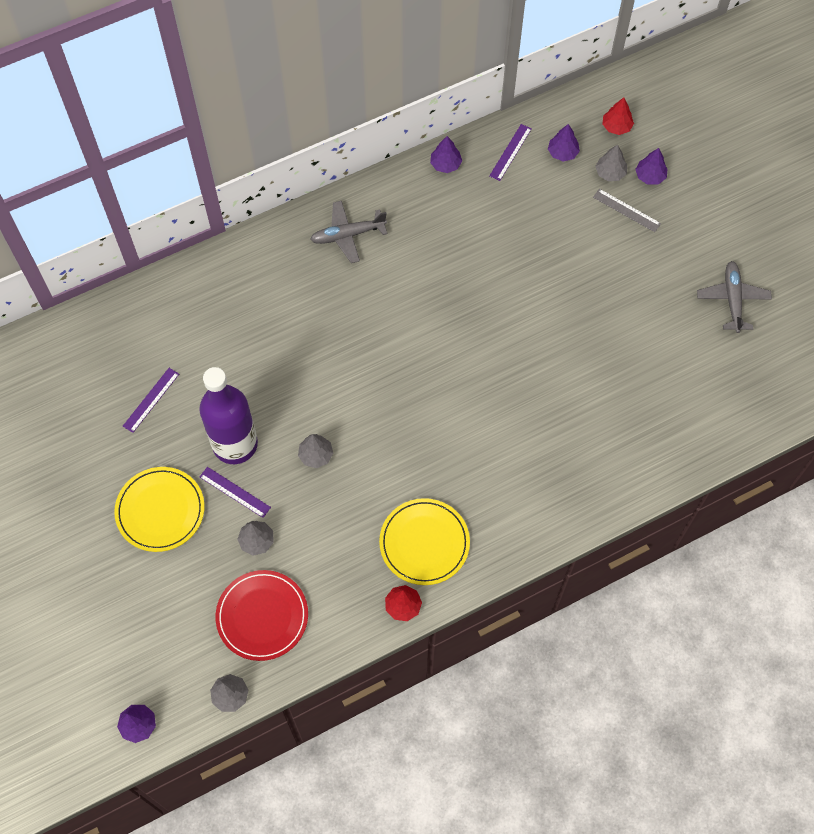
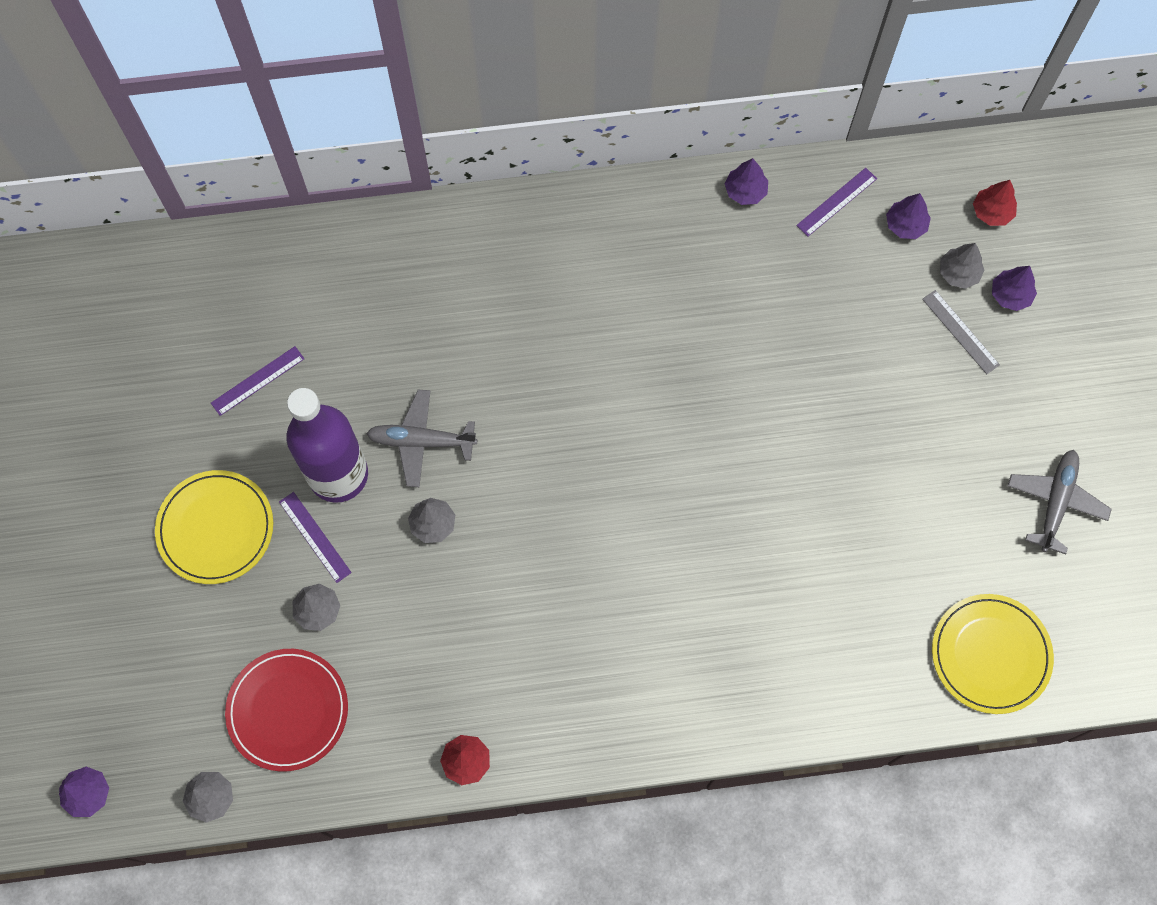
camera: 20 degrees right, 5 degrees up
grey plane [310,201,388,263] -> grey plane moved to [366,390,477,487]
yellow plate [379,498,470,585] -> yellow plate moved to [932,594,1054,714]

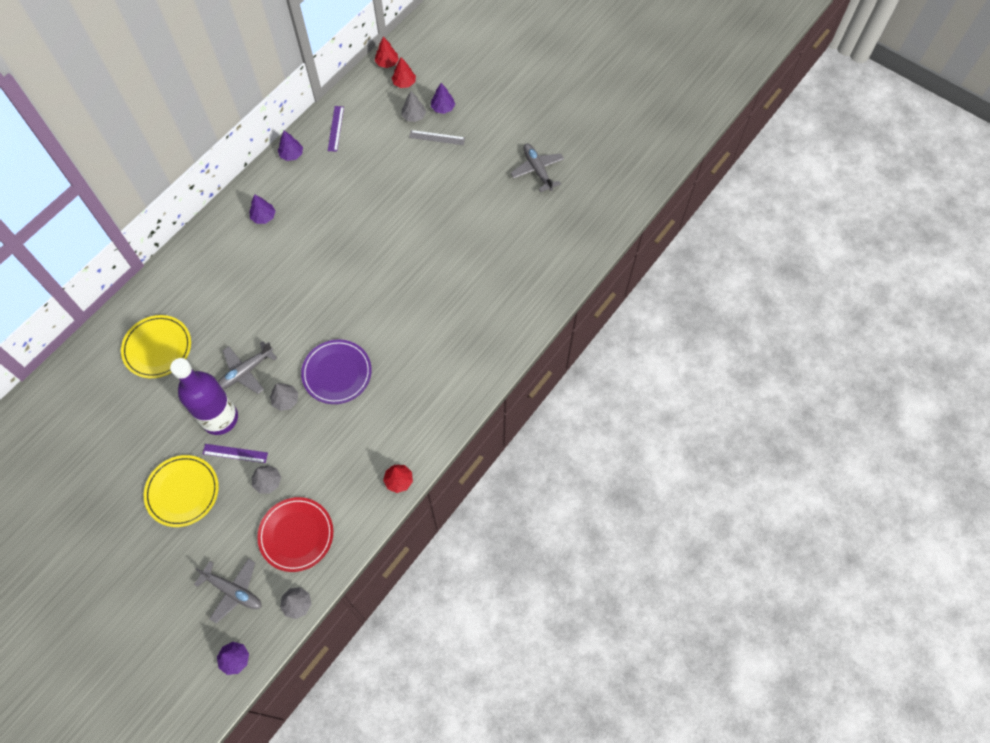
camera: 45 degrees left, 5 degrees down
purple ruler [211,346,305,416] -> none
purple tree [886,193,931,239] -> purple tree moved to [249,194,275,224]
yellow plate [932,594,1054,714] -> yellow plate moved to [121,315,191,378]
none -> grey plane [194,558,262,623]
none -> purple plate [301,339,372,404]
none -> red tree [375,37,399,68]

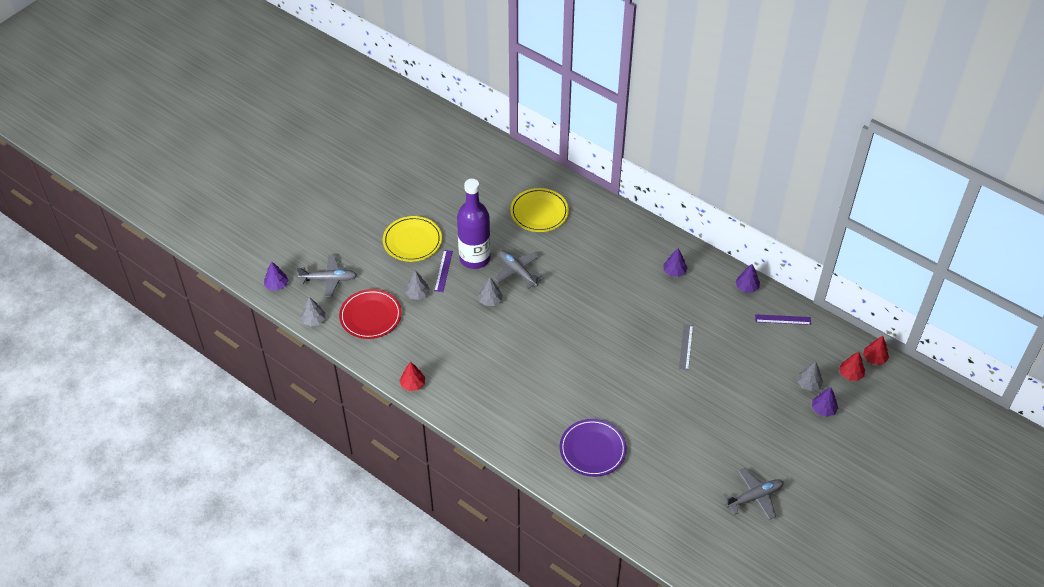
camera: 90 degrees right, 15 degrees down
grey plane [194,558,262,623] -> grey plane turned 120 degrees counterclockwise [297,255,357,298]
purple plate [301,339,372,404] -> purple plate moved to [560,419,627,477]
grey ruler [409,130,465,145] -> grey ruler moved to [679,324,693,370]

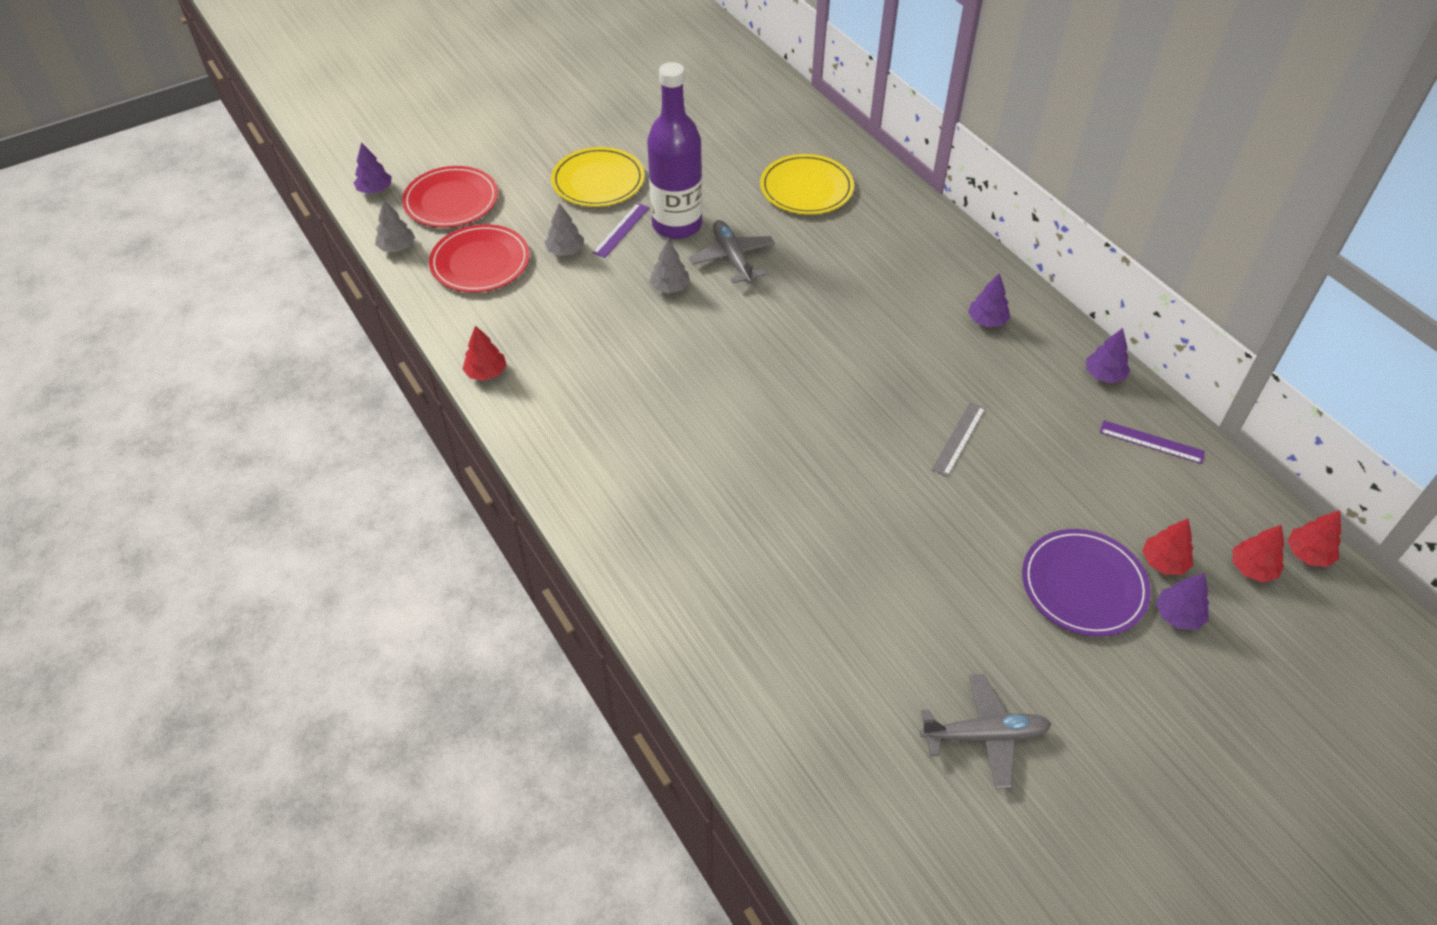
camera: 20 degrees right, 0 degrees up
grey plane [297,255,357,298] -> red plate [402,166,498,228]
purple plate [560,419,627,477] -> purple plate moved to [1022,529,1151,636]
grey tree [797,361,823,391] -> red tree [1142,519,1193,575]

